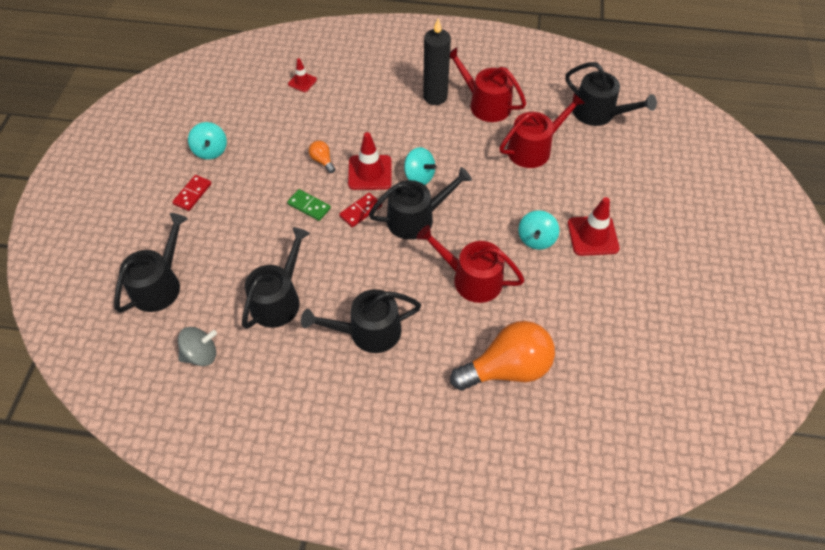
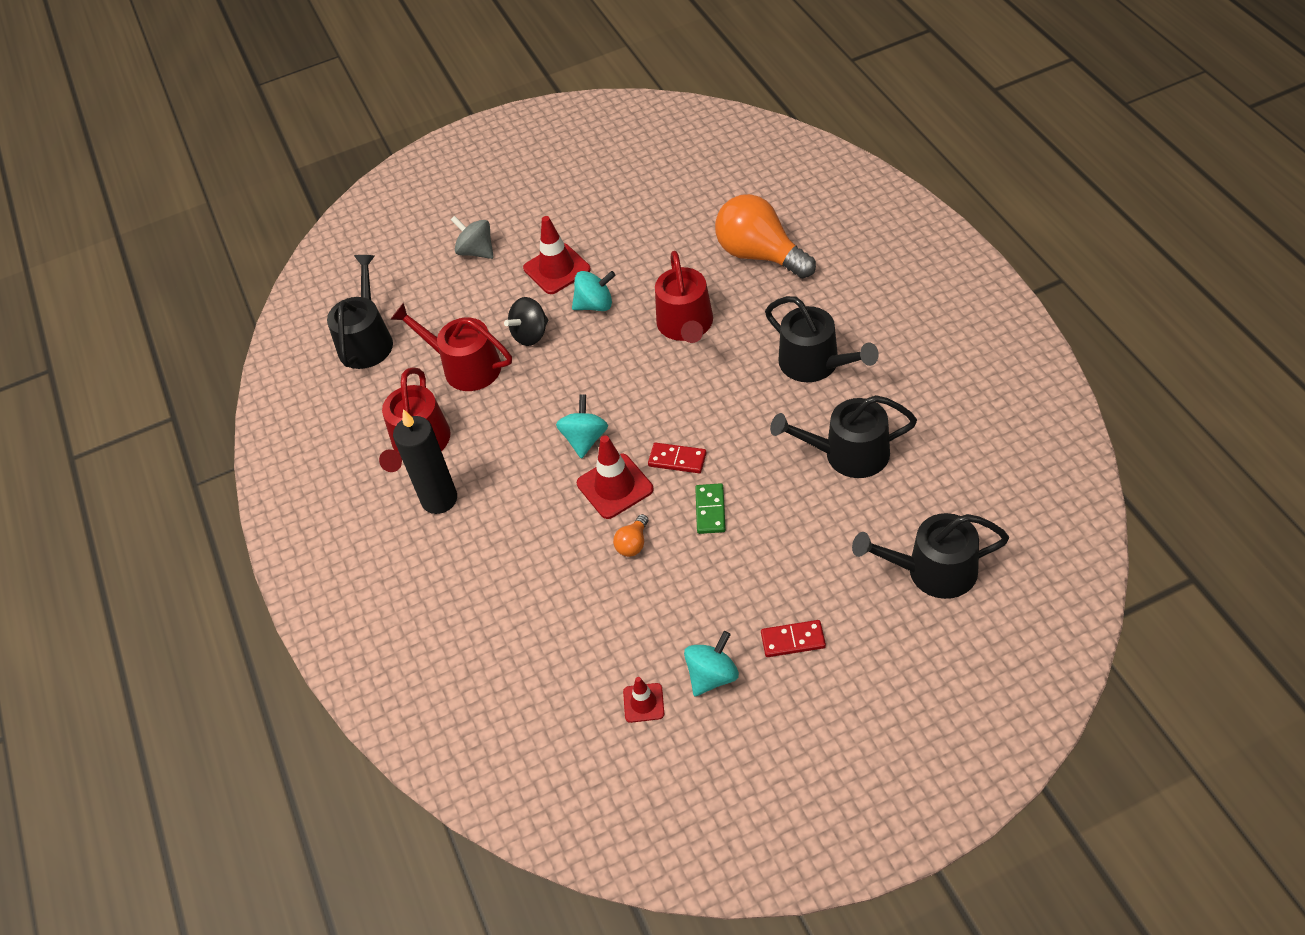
camera: 115 degrees left, 5 degrees down
grey spinning top [178,327,217,366] -> grey spinning top moved to [451,216,494,259]
red traffic cone [288,58,317,92] -> red traffic cone moved to [623,677,664,723]
black watering can [369,167,472,240] -> none
none -> black spinning top [504,297,548,346]

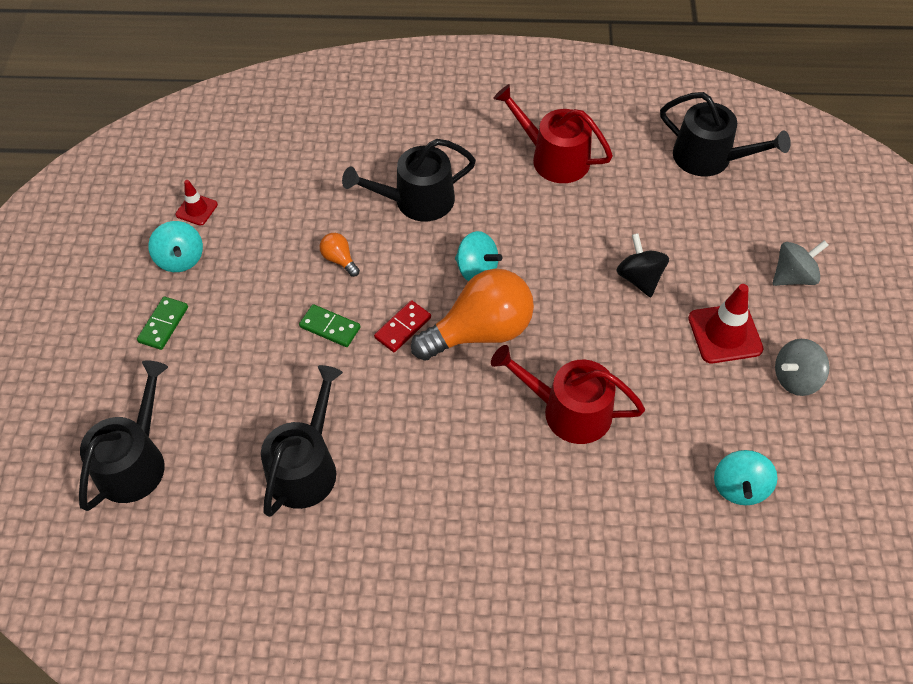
camera: 110 degrees right, 5 degrees up
red watering can [390,303,512,391] -> none
black candle [393,409,457,514] -> none
turquoise spinning top [572,271,616,311] -> turquoise spinning top moved to [714,450,778,505]
red traffic cone [577,435,653,519] -> none
orange light bulb [715,194,816,278] -> orange light bulb moved to [411,269,534,361]
red domino [761,620,826,657] -> green domino [137,297,188,350]
black watering can [765,296,879,382] -> black watering can moved to [342,139,476,221]
none -> grey spinning top [775,339,830,396]

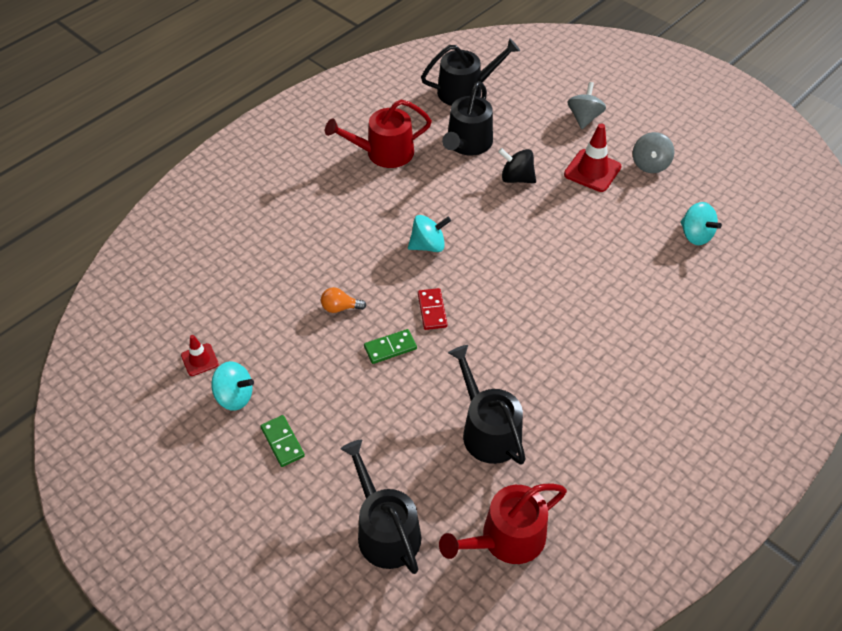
camera: 50 degrees left, 5 degrees down
black watering can [342,139,476,221] -> black watering can moved to [442,81,493,155]
orange light bulb [411,269,534,361] -> none
red watering can [491,345,645,444] -> red watering can moved to [439,484,567,564]

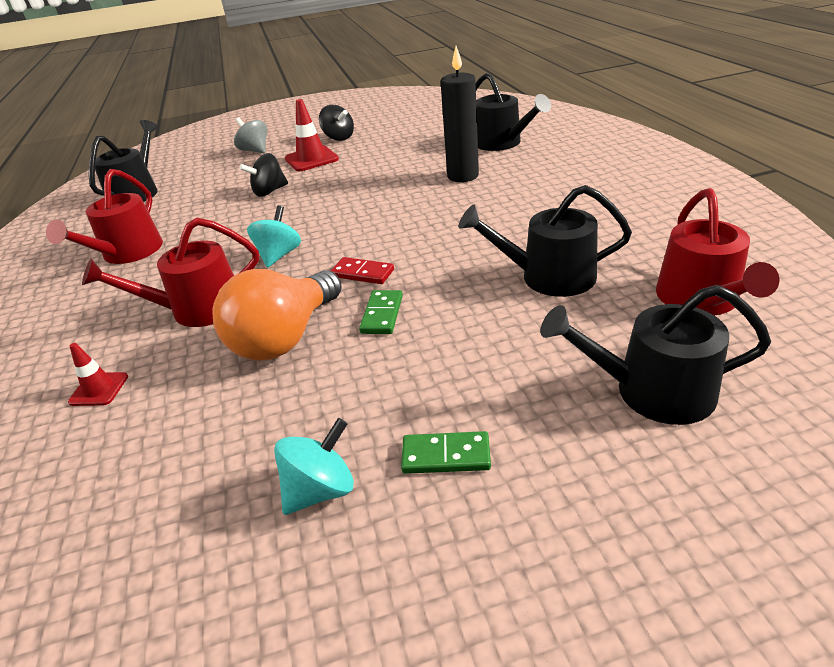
camera: 55 degrees left, 15 degrees down
red traffic cone [181,335,219,376] -> red traffic cone moved to [68,343,128,406]
orange light bulb [321,287,366,313] -> orange light bulb [212,269,342,361], size x2.39
black watering can [442,81,493,155] -> black watering can moved to [476,73,551,151]
grey spinning top [633,132,674,173] -> black spinning top [319,105,354,141]
turquoise spinning top [681,202,722,245] -> none
none -> red watering can [82,218,259,327]
none -> black candle [440,46,479,182]

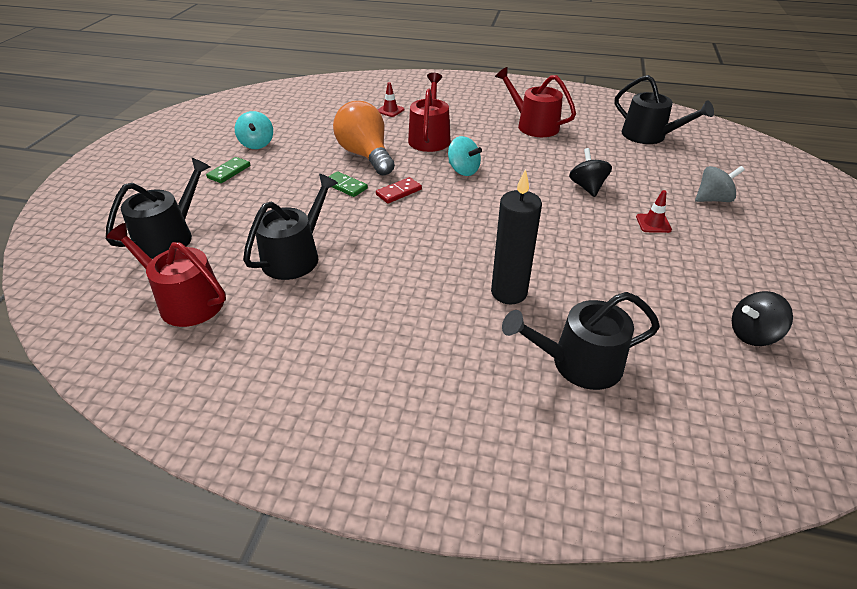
camera: 115 degrees right, 5 degrees up
red traffic cone [285,99,339,171] -> red traffic cone [636,190,672,233], size x0.58
black spinning top [319,105,354,141] -> black spinning top moved to [732,291,793,346]

